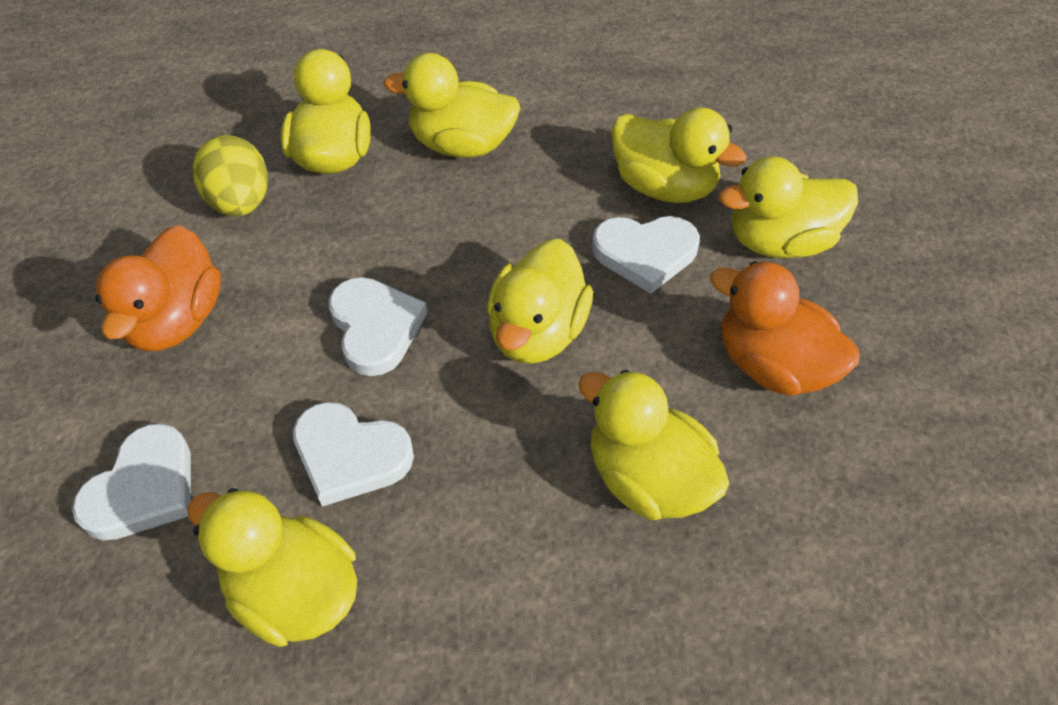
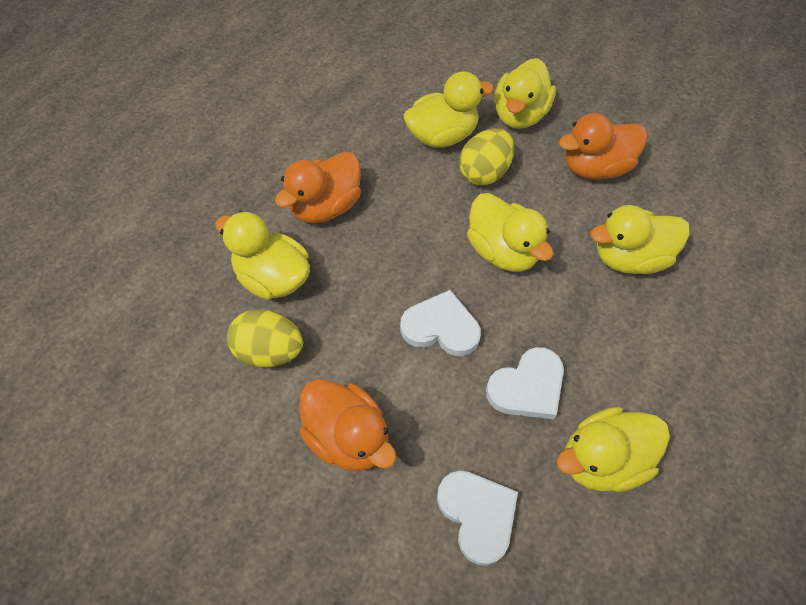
camera: 55 degrees left, 5 degrees up
yellow duck [383,53,520,158] -> orange duck [275,152,361,223]
white heart [592,216,700,294] -> yellow egg [459,128,514,186]

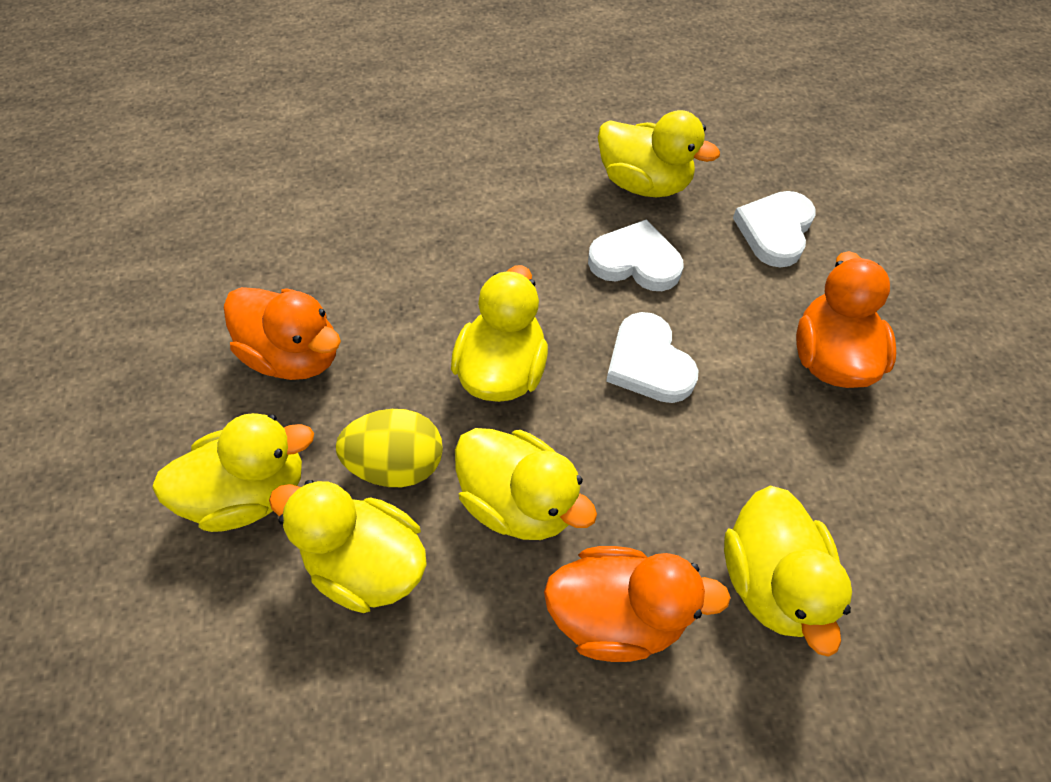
camera: 130 degrees left, 0 degrees up
yellow egg [227,309,303,368] -> none
yellow duck [591,205,690,274] -> yellow duck moved to [455,428,597,540]

